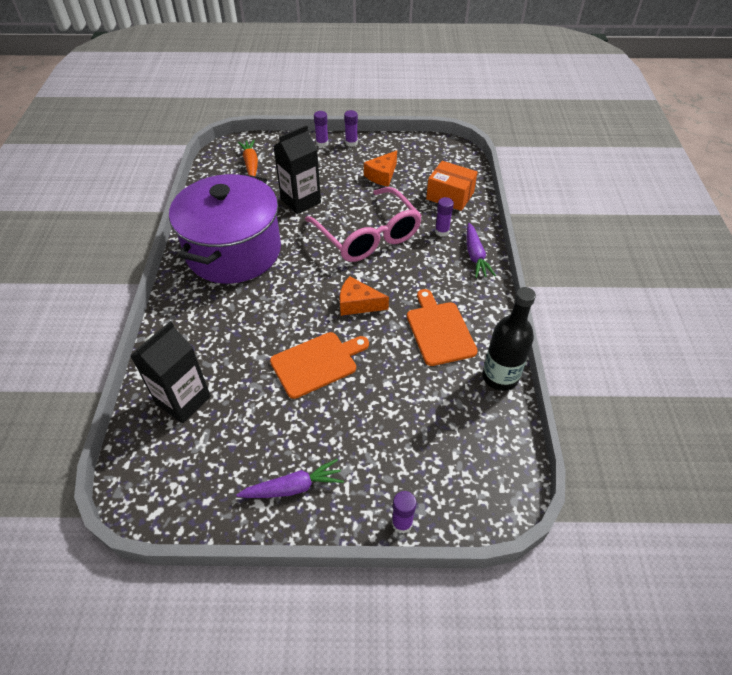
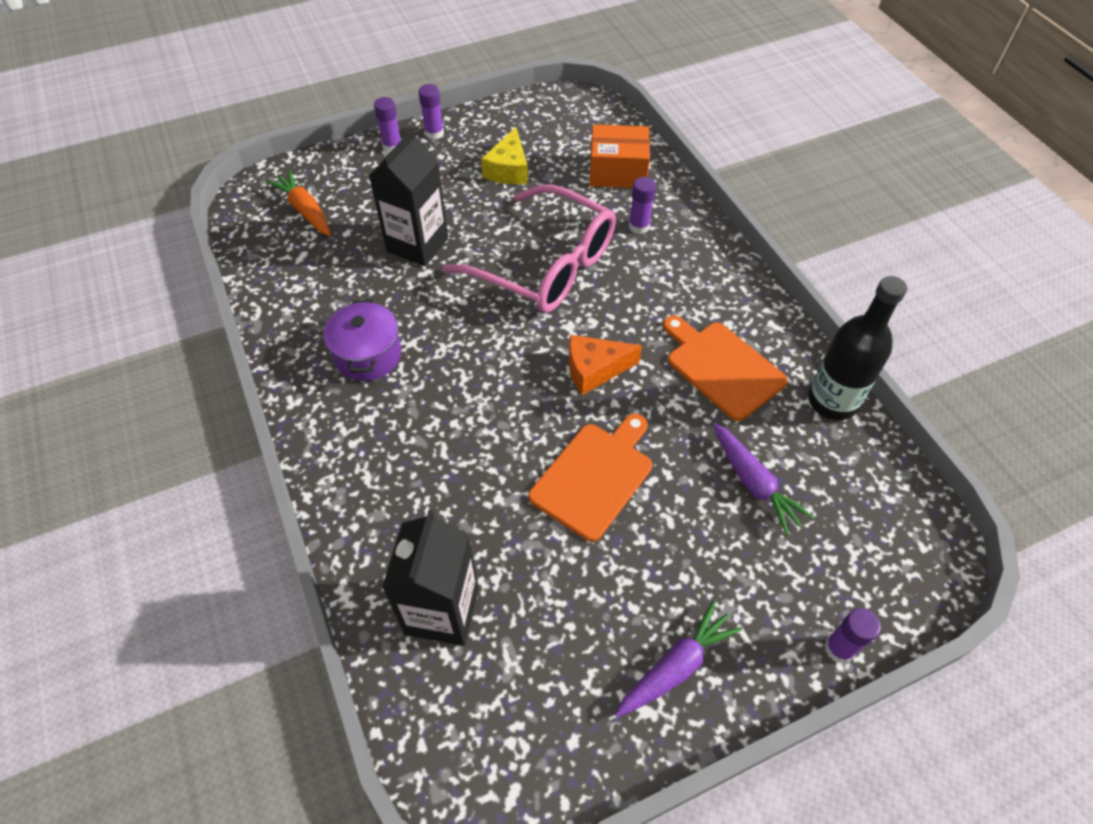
camera: 25 degrees left, 5 degrees up
purple pot [169,173,281,284] -> purple pot [323,299,401,381], size x0.45
orange cheese [364,150,397,187] -> yellow cheese [481,127,528,184]
purple carrot [466,223,496,278] -> purple carrot moved to [713,423,815,535]

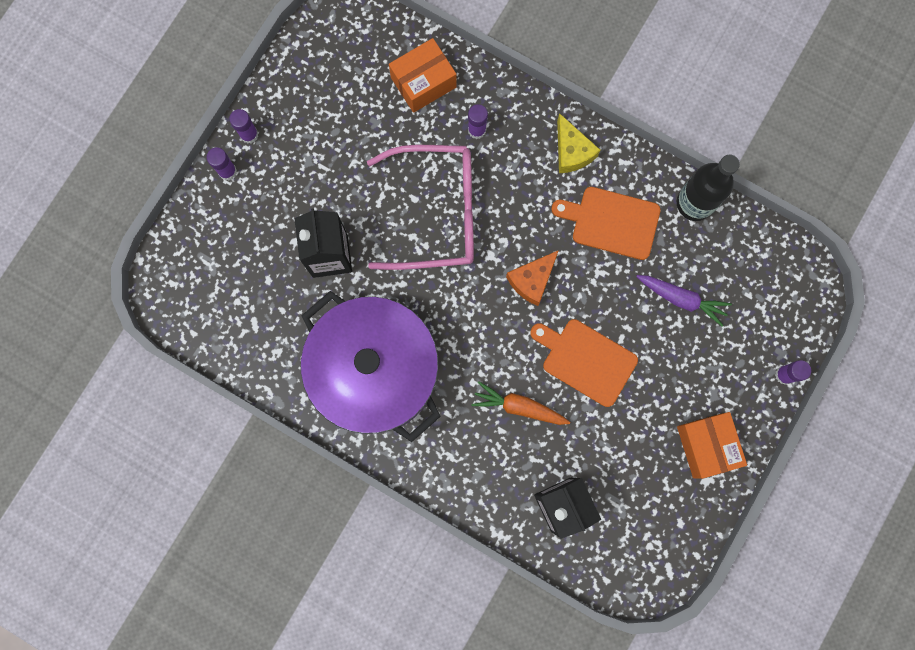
camera: 35 degrees left, 25 degrees up
orange carrot [266,170,331,236] -> orange carrot moved to [471,382,570,425]
purple pot [323,299,401,381] -> purple pot [301,291,441,442], size x2.23
yellow cheese [481,127,528,184] -> yellow cheese moved to [557,113,601,173]
orange cutting board [529,414,652,542] -> orange cutting board turned 60 degrees counterclockwise [530,319,638,407]
purple carrot [615,601,742,717] -> orange box [677,412,747,479]

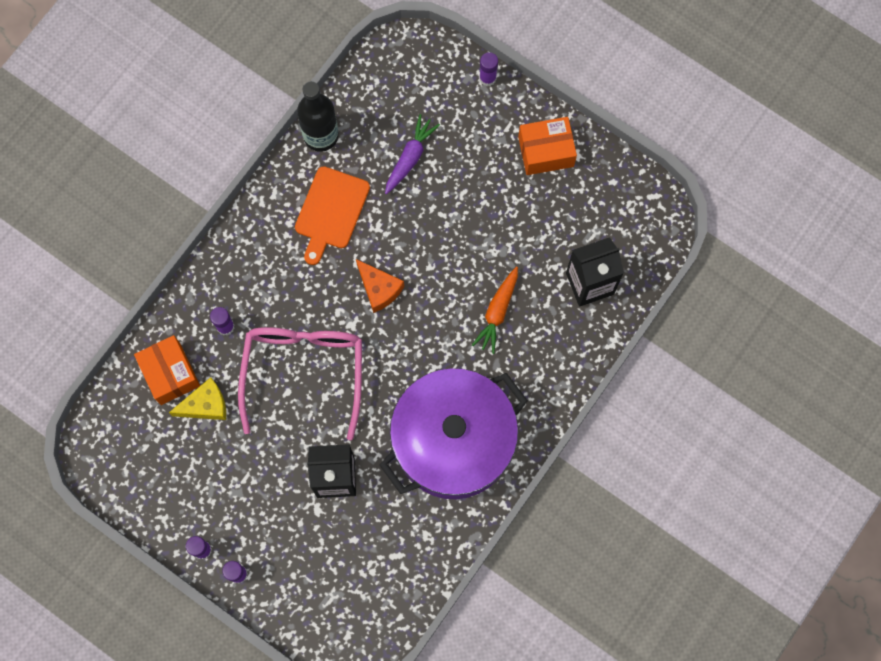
camera: 85 degrees left, 5 degrees down
orange cutting board [530,319,638,407] -> none
yellow cheese [557,113,601,173] -> yellow cheese moved to [169,377,226,420]

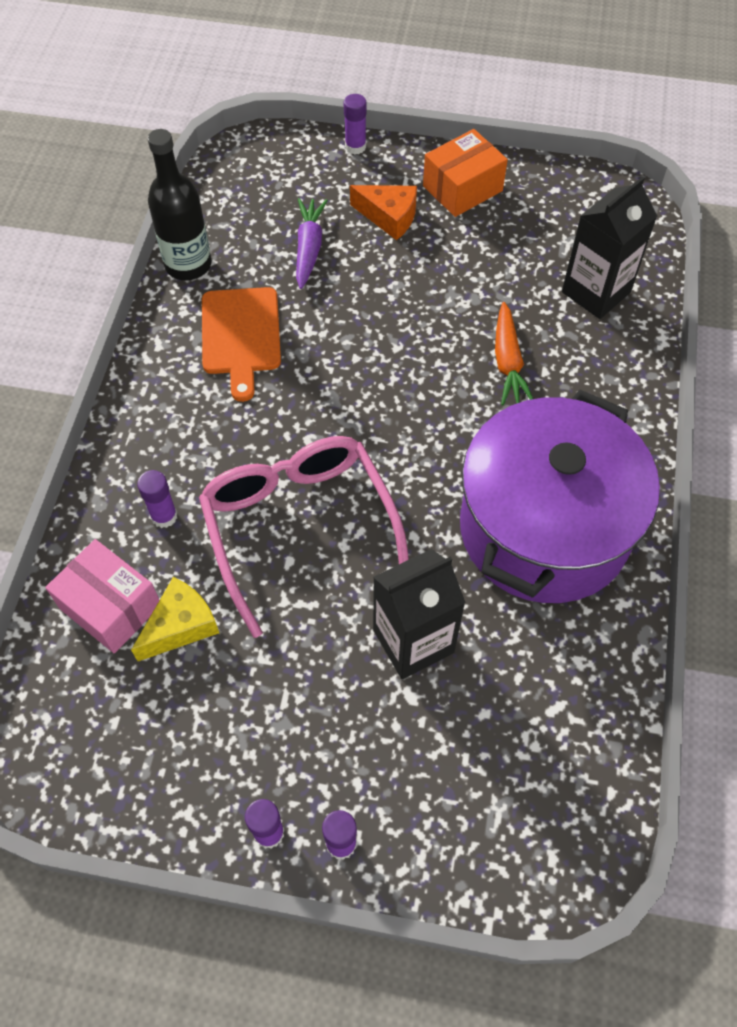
camera: 25 degrees left, 15 degrees down
orange box [134,335,200,405] -> pink box [45,539,159,653]
orange cheese [356,259,404,313] -> orange cheese moved to [350,185,417,240]

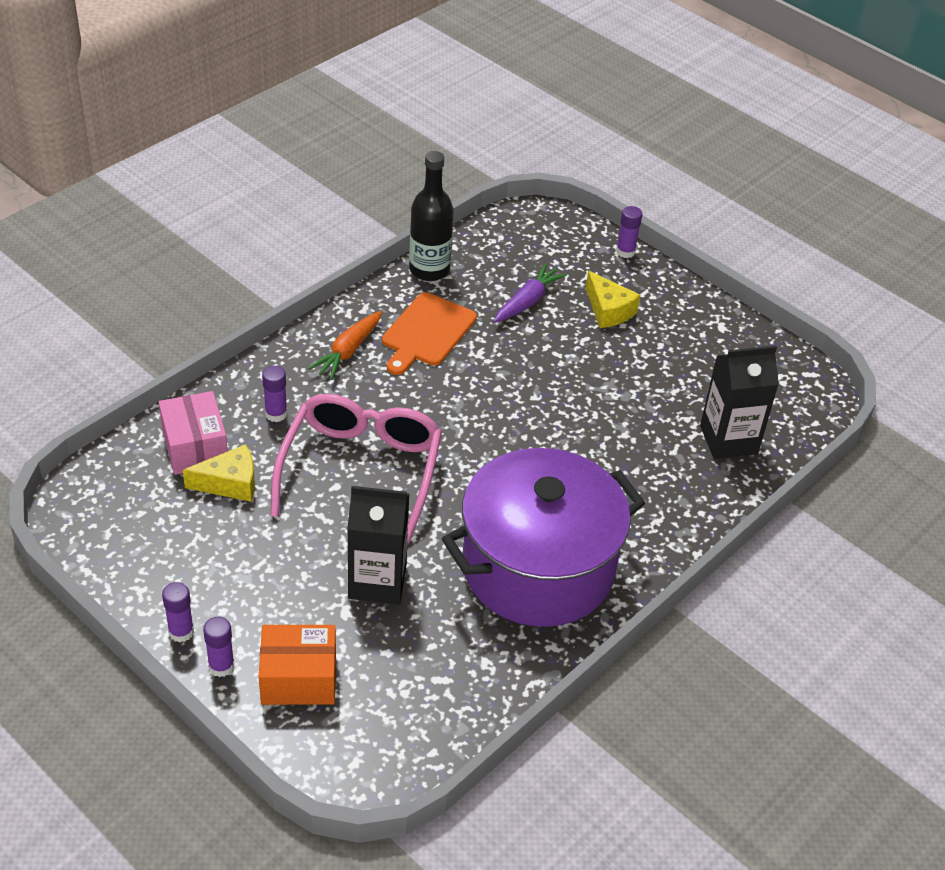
camera: 30 degrees right, 15 degrees down
orange cheese [350,185,417,240] -> yellow cheese [586,271,640,328]
orange box [423,129,508,217] -> orange box moved to [259,625,336,705]
orange carrot [495,302,533,405] -> orange carrot moved to [308,311,382,380]

